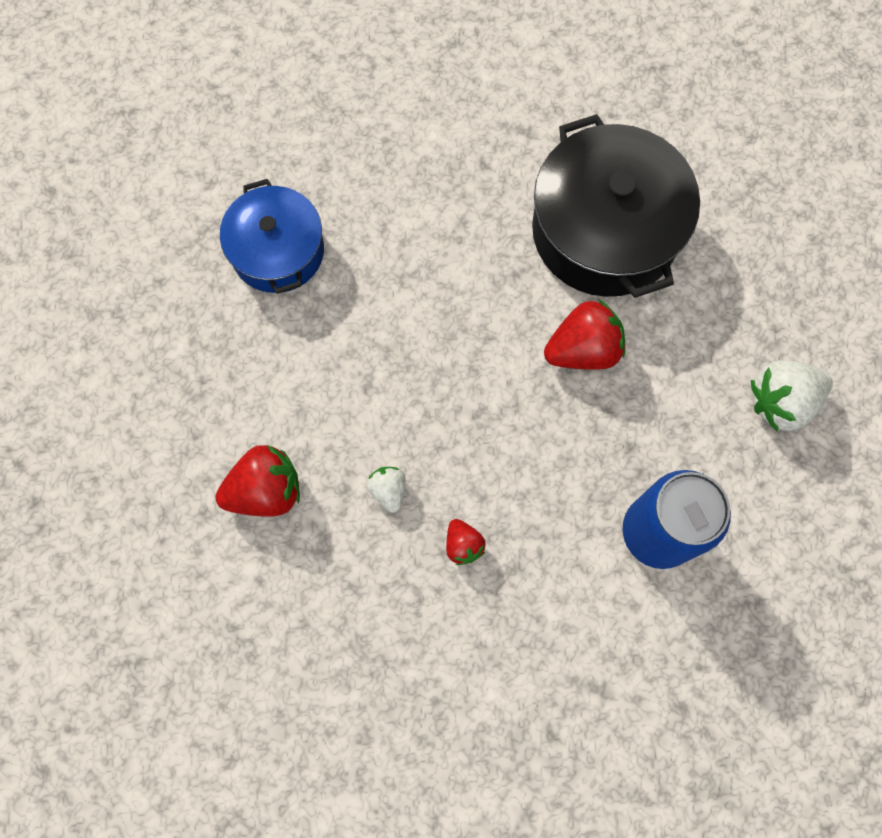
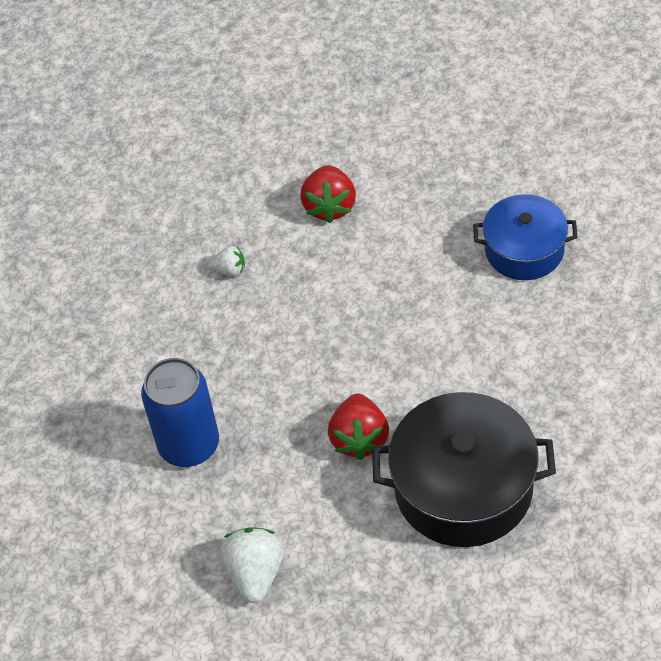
camera: 115 degrees right, 20 degrees down
white strawberry [366,467,406,513] -> white strawberry moved to [209,246,245,277]
red strawberry [446,519,486,565] -> none

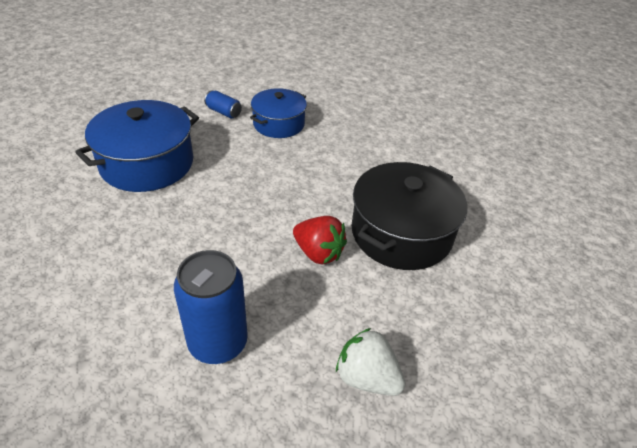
camera: 60 degrees left, 10 degrees down
white strawberry [209,246,245,277] -> none
red strawberry [300,165,356,223] -> blue pot [75,100,199,192]
none -> blue can [204,90,242,118]

